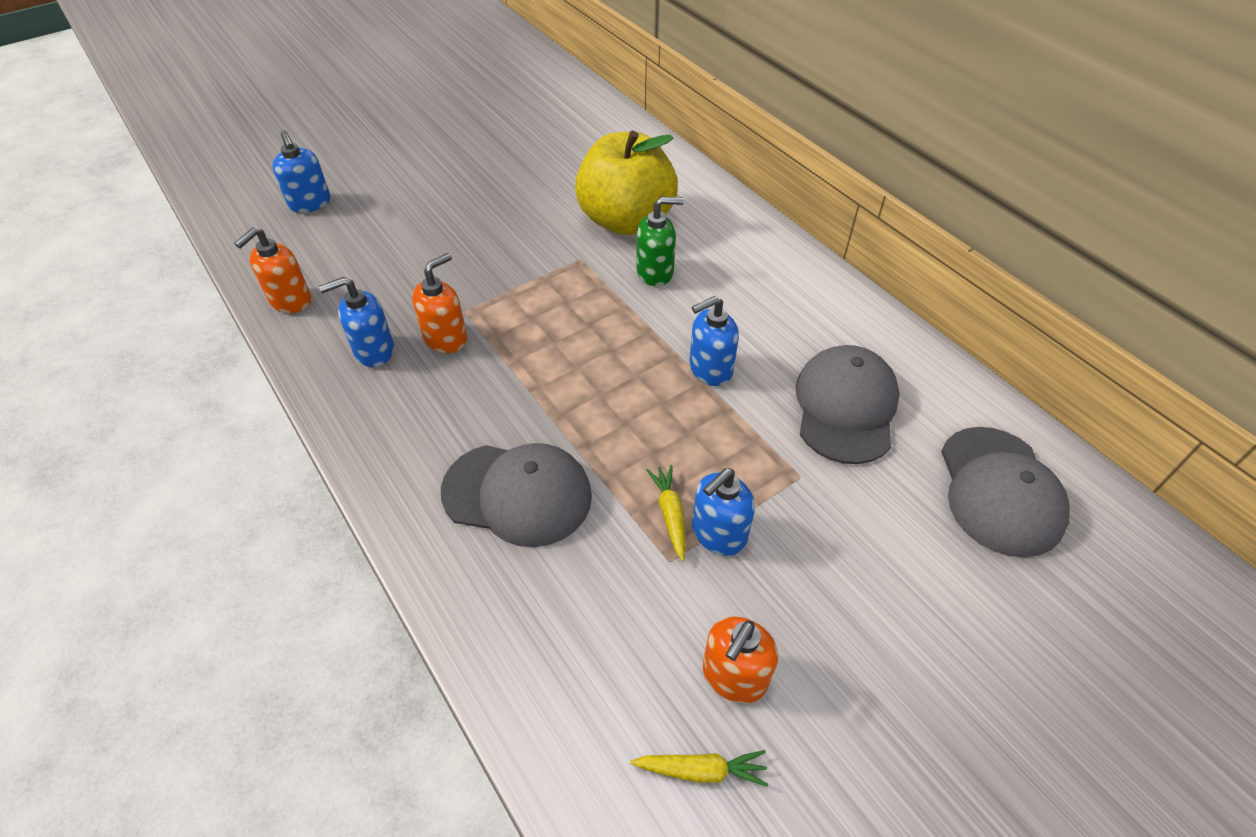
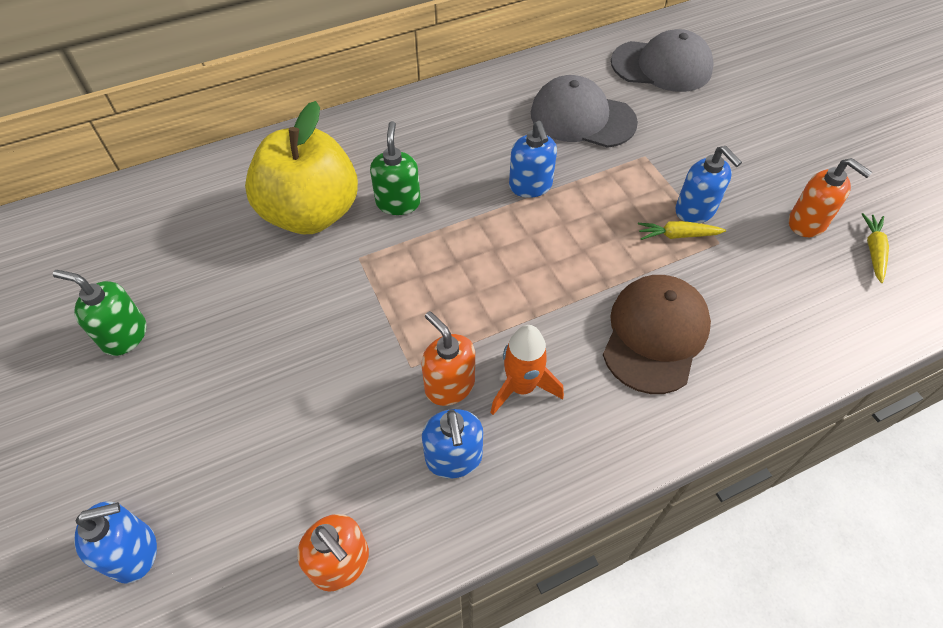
camera: 80 degrees left, 5 degrees up
grey cap [441,443,592,547] -> brown cap [603,275,711,394]
none -> green soap dispenser [53,270,146,356]
none -> orange rocket [490,325,564,415]

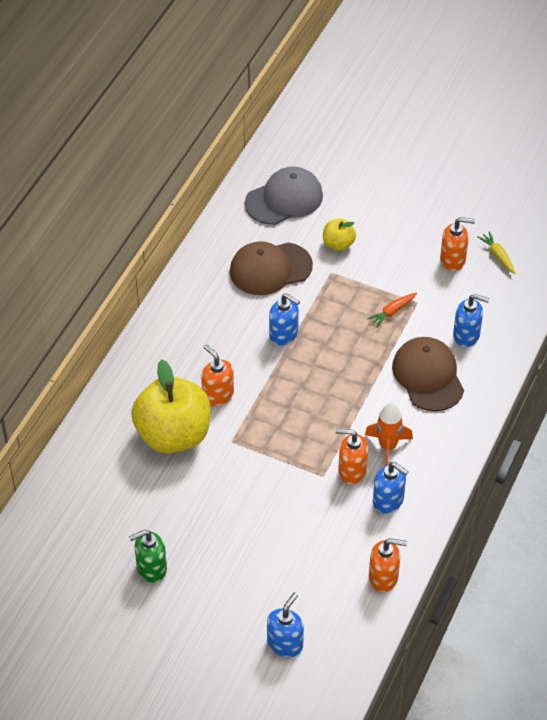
camera: 40 degrees left, 5 degrees down
green soap dispenser [370,121,421,215] -> orange soap dispenser [201,344,234,406]
grey cap [531,75,638,148] -> brown cap [230,241,313,295]
yellow carrot [638,221,726,240] -> orange carrot [367,293,417,328]
blue soap dispenser [675,146,742,223] -> blue soap dispenser moved to [453,294,490,347]
none -> yellow apple [323,219,356,251]

